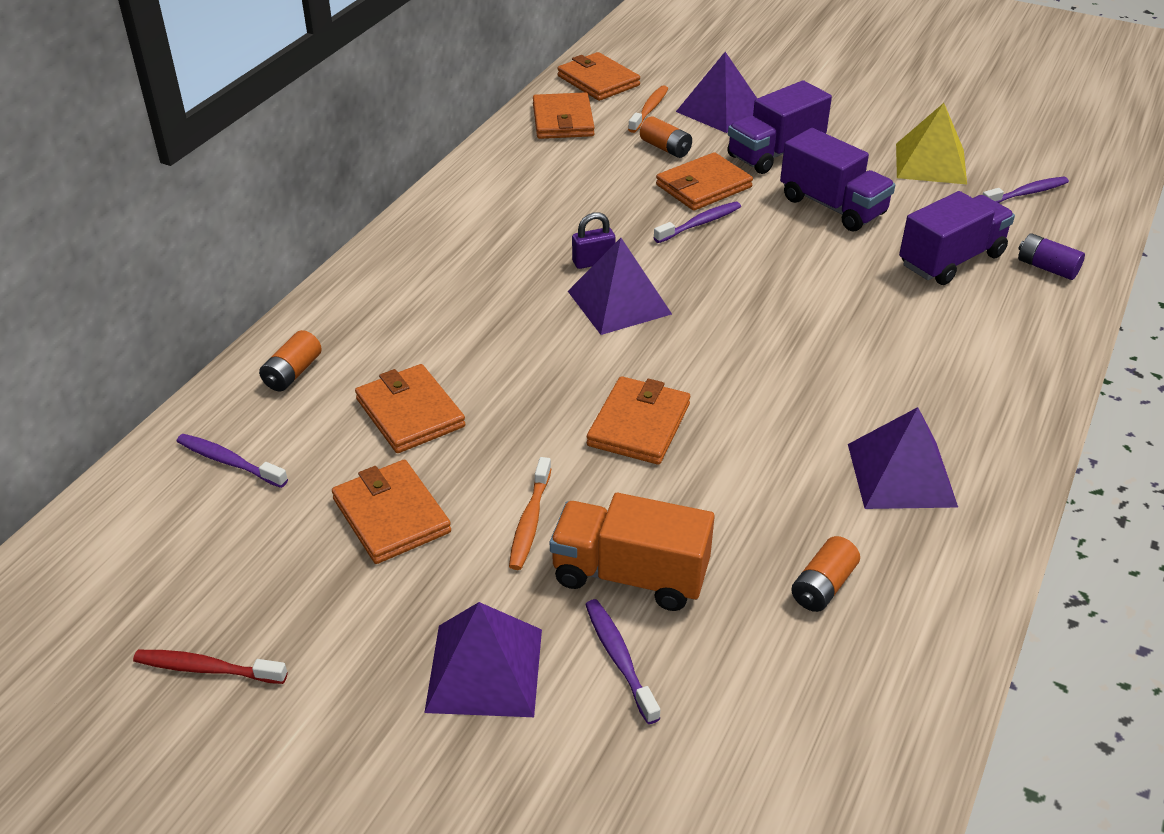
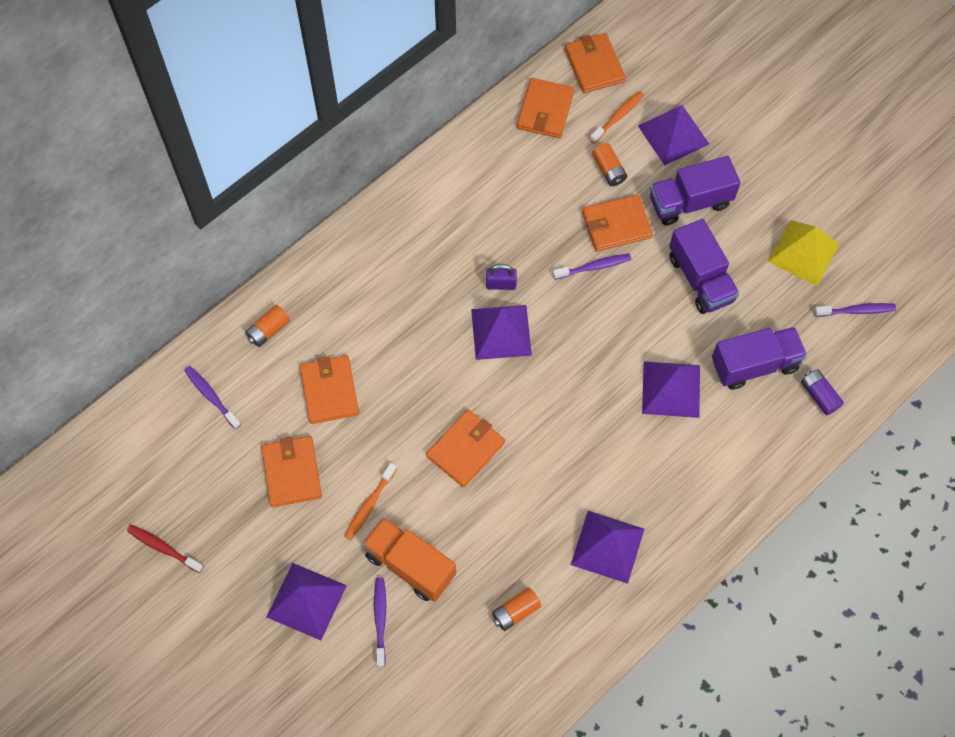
camera: 20 degrees right, 25 degrees up
none -> purple pyramid [642,361,700,418]

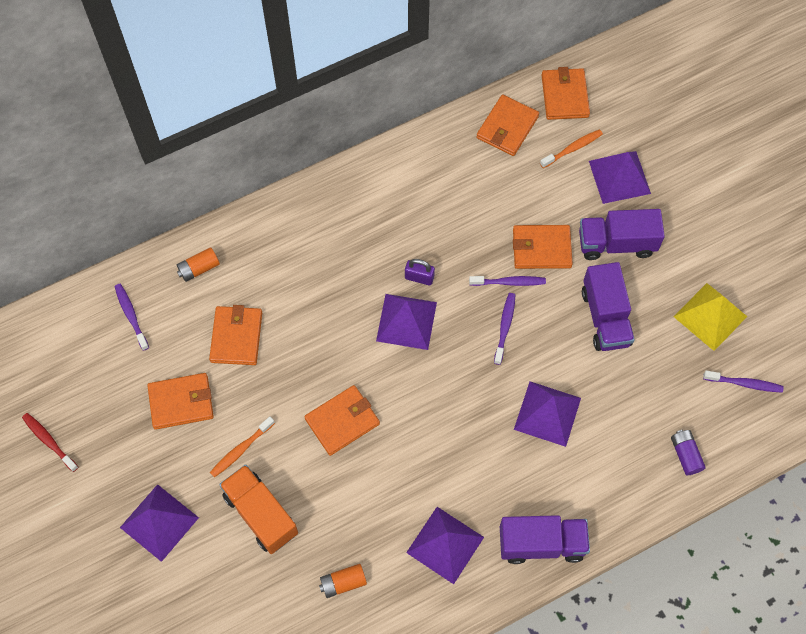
camera: 15 degrees right, 0 degrees up
orange wallet [262,436,322,507] -> orange wallet turned 75 degrees clockwise [147,373,214,429]
purple toothbrush [374,577,386,667] -> purple toothbrush moved to [494,293,515,365]
orange battery [592,143,627,186] -> none
purple truck [712,327,807,390] -> purple truck moved to [500,515,590,564]

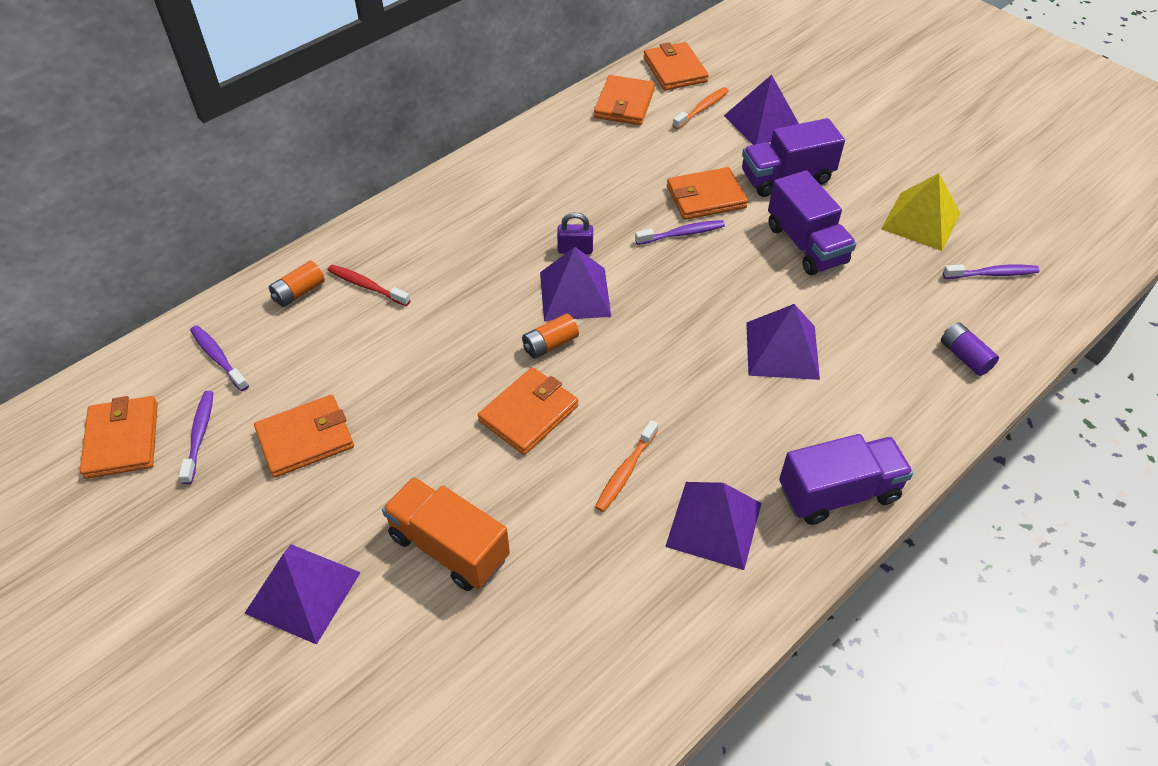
camera: 15 degrees left, 15 degrees down
red toothbrush [22,413,79,472] -> red toothbrush moved to [327,265,411,306]
orange wallet [209,305,262,365] -> orange wallet moved to [80,396,158,479]
orange toothbrush [210,416,275,477] -> orange toothbrush moved to [595,420,658,512]
orange battery [319,564,367,598] -> orange battery moved to [522,314,579,359]
purple toothbrush [494,293,515,365] -> purple toothbrush moved to [179,391,213,484]

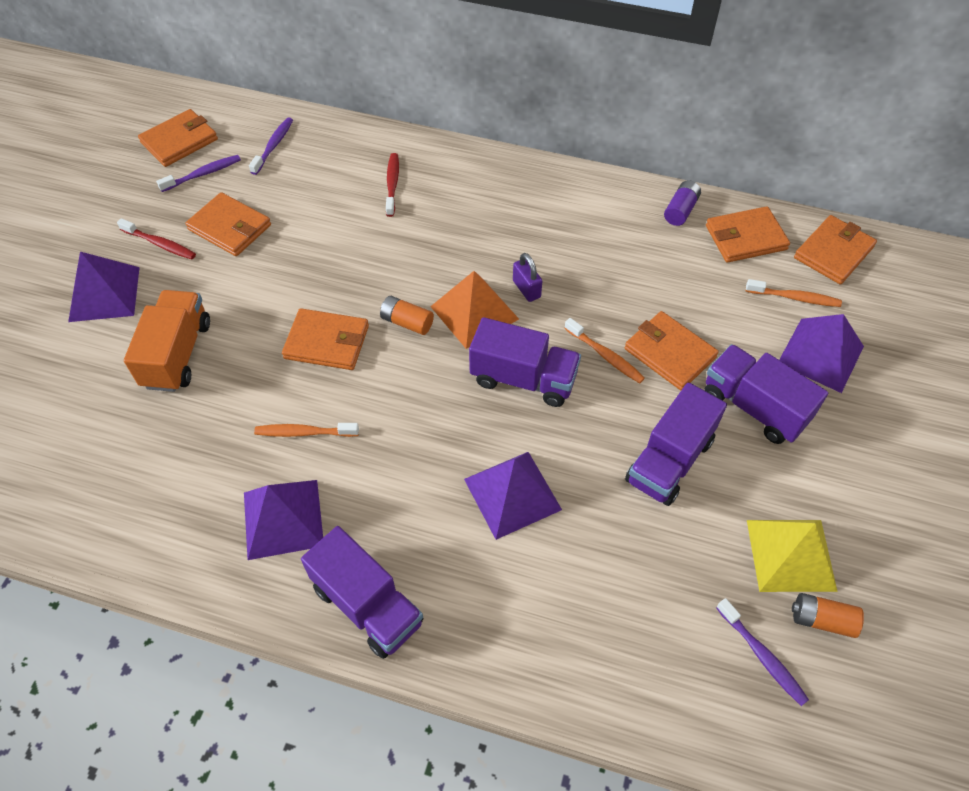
camera: 60 degrees right, 5 degrees up
orange battery [269,261,325,307] -> orange battery moved to [792,593,864,638]
purple pyramid [540,247,611,321] -> orange pyramid [430,271,519,349]
purple toothbrush [635,220,725,245] -> orange toothbrush [564,318,645,384]
purple battery [941,323,999,376] -> purple battery moved to [664,180,701,226]
none -> red toothbrush [117,218,196,260]
none -> purple truck [469,317,581,407]

